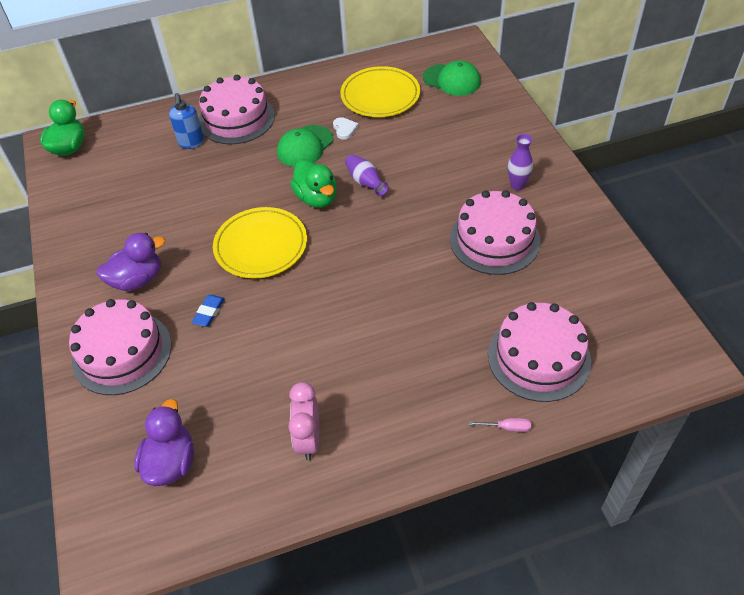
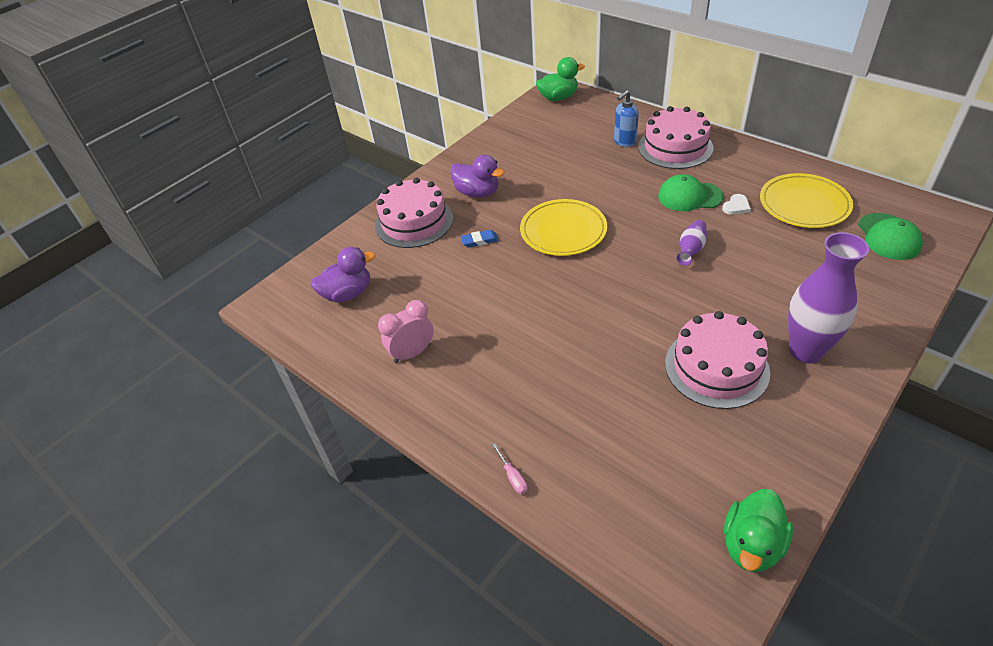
camera: 60 degrees right, 5 degrees down
green duck [290,159,337,208] -> green duck moved to [724,489,793,572]
pink cake [488,302,591,402] -> none
purple vase [508,134,533,190] -> purple vase [788,232,869,363], size x1.97

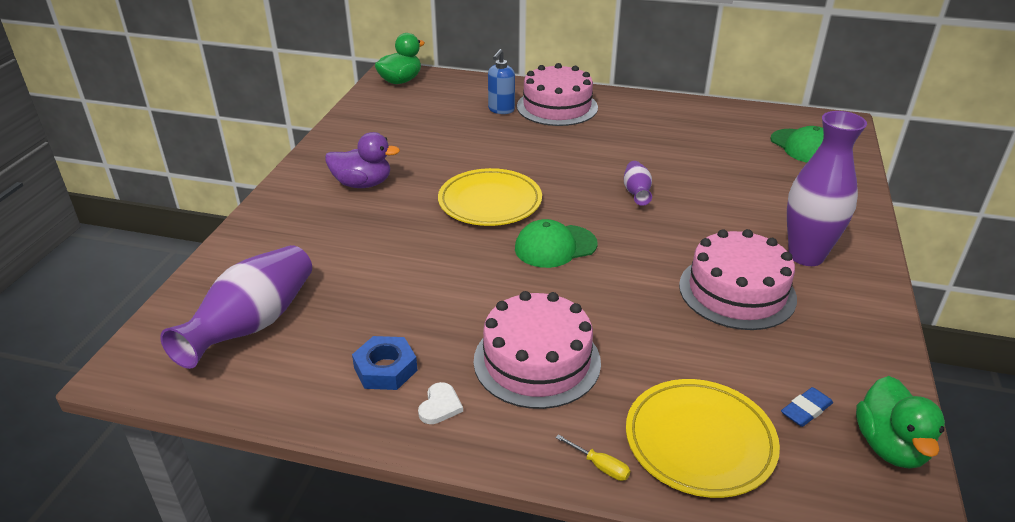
camera: 30 degrees left, 10 degrees down
purple duck [311,247,375,303] -> purple vase [160,245,312,369]
pink cake [375,177,453,248] -> pink cake moved to [474,291,601,409]
pink clock [378,300,434,363] -> blue nut [352,336,417,390]
blue eraser [460,230,499,248] -> blue eraser moved to [781,387,833,427]
pink screwdriver [492,443,527,494] -> yellow screwdriver [555,434,630,481]
green cap [658,174,723,211] -> green cap moved to [515,219,598,268]
white heart [722,194,751,215] -> white heart moved to [418,382,463,424]
yellow plate [760,173,853,228] -> yellow plate moved to [626,379,780,498]

